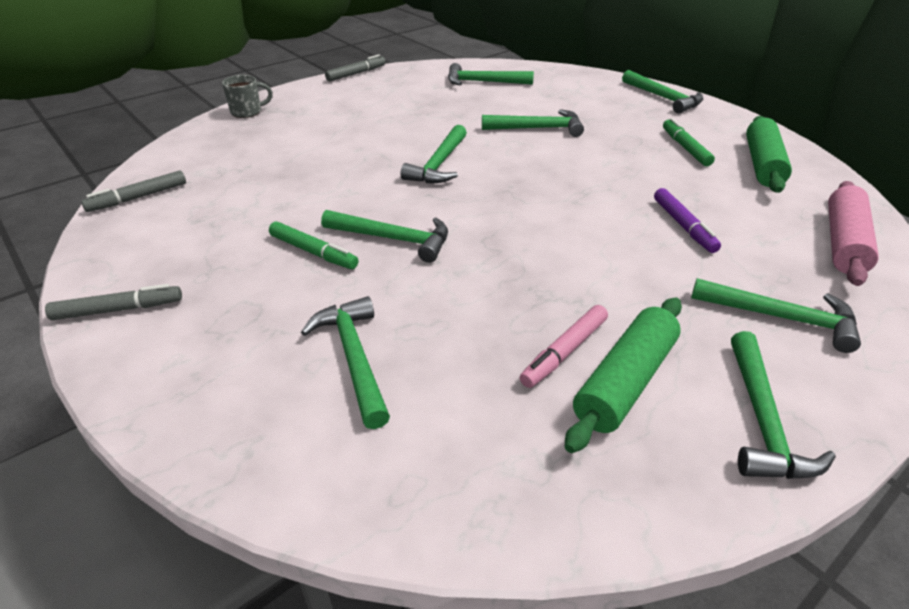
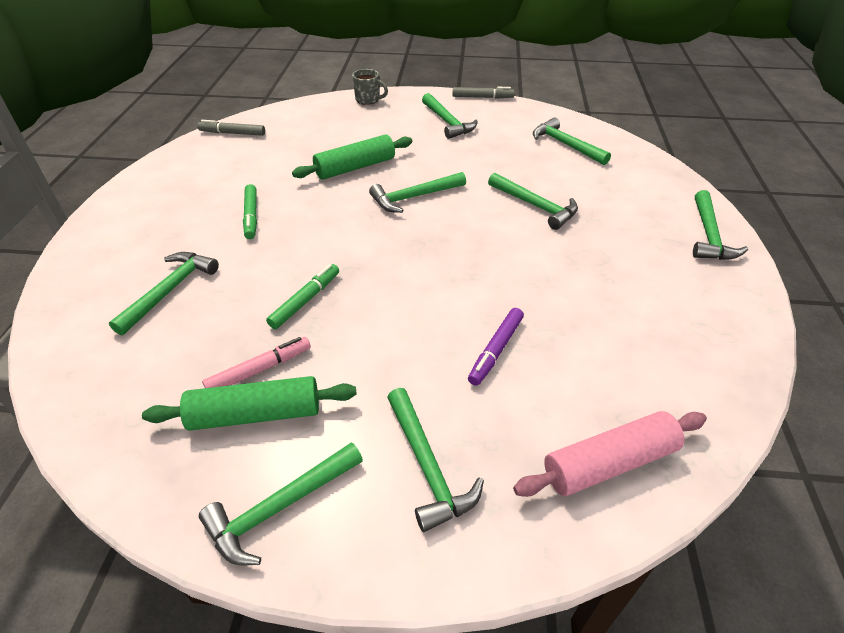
camera: 45 degrees right, 5 degrees up
grey marker [45,284,182,320] -> none
green hammer [321,210,448,263] -> green hammer moved to [422,93,478,139]
pink marker [520,305,608,388] -> pink marker turned 150 degrees clockwise [202,337,311,388]
green marker [663,118,715,166] -> green marker moved to [266,264,339,329]
green rolling pin [746,116,792,193] -> green rolling pin moved to [292,135,412,180]

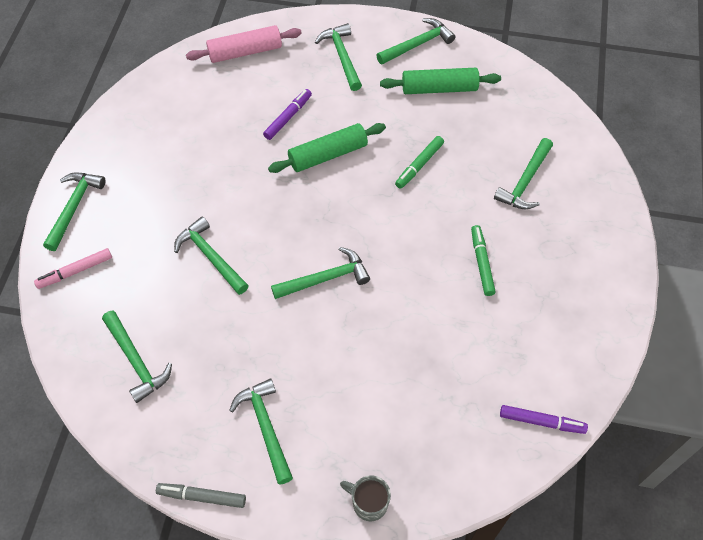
camera: 175 degrees left, 15 degrees up
grey marker [197,120,265,136] -> purple marker [500,405,588,434]
pink marker [202,337,311,388] -> pink marker moved to [34,248,112,289]
green rolling pin [292,135,412,180] -> green rolling pin moved to [268,123,386,173]

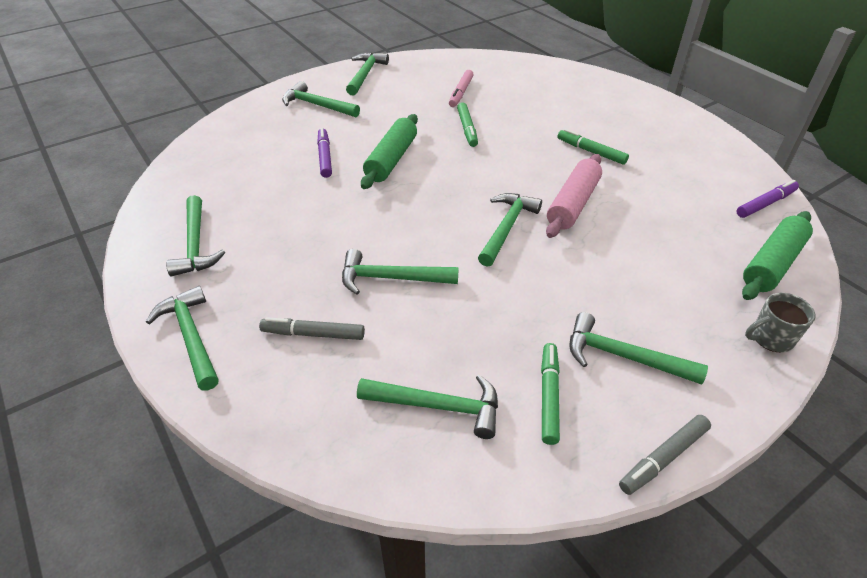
camera: 45 degrees left, 15 degrees down
pink marker [34,248,112,289] -> pink marker moved to [449,70,474,107]
pink rolling pin [186,25,302,63] -> pink rolling pin moved to [546,154,602,238]
green rolling pin [380,68,501,94] -> green rolling pin moved to [742,211,813,300]
green hammer [494,138,553,209] -> green hammer moved to [166,195,225,277]
none -> grey marker [259,317,365,340]
none -> green marker [541,343,560,445]

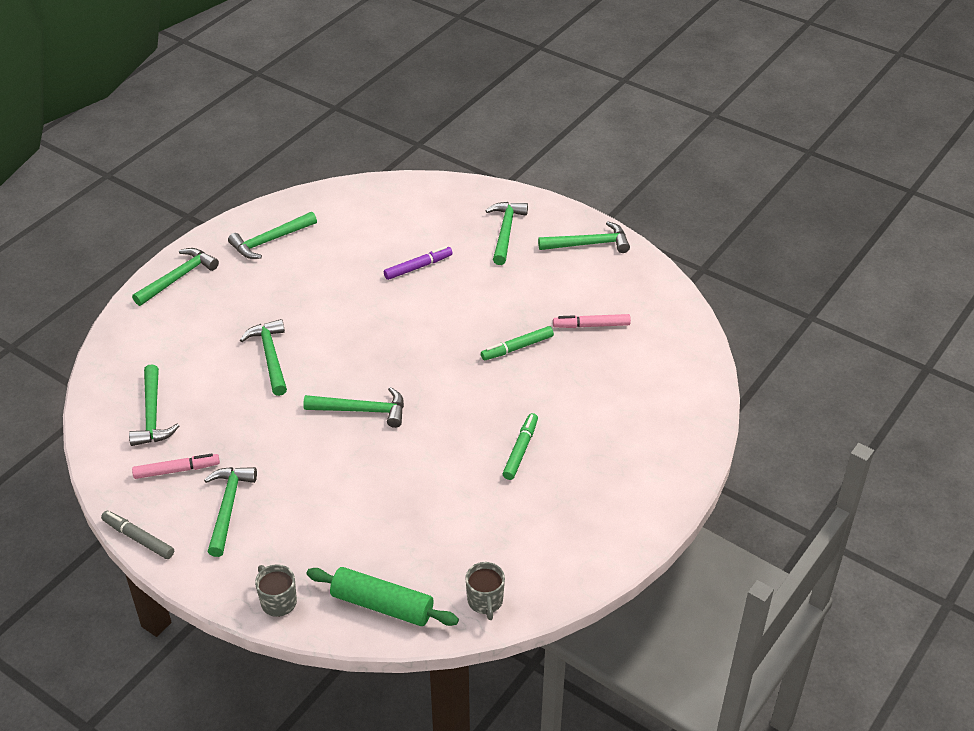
camera: 70 degrees right, 0 degrees up
grey marker [259,317,365,340] -> none
green rolling pin [361,114,418,189] -> none
green marker [541,343,560,445] -> pink marker [132,453,220,479]
pink rolling pin [546,154,602,238] -> none
purple marker [737,180,799,218] -> grey mug [466,562,505,620]

